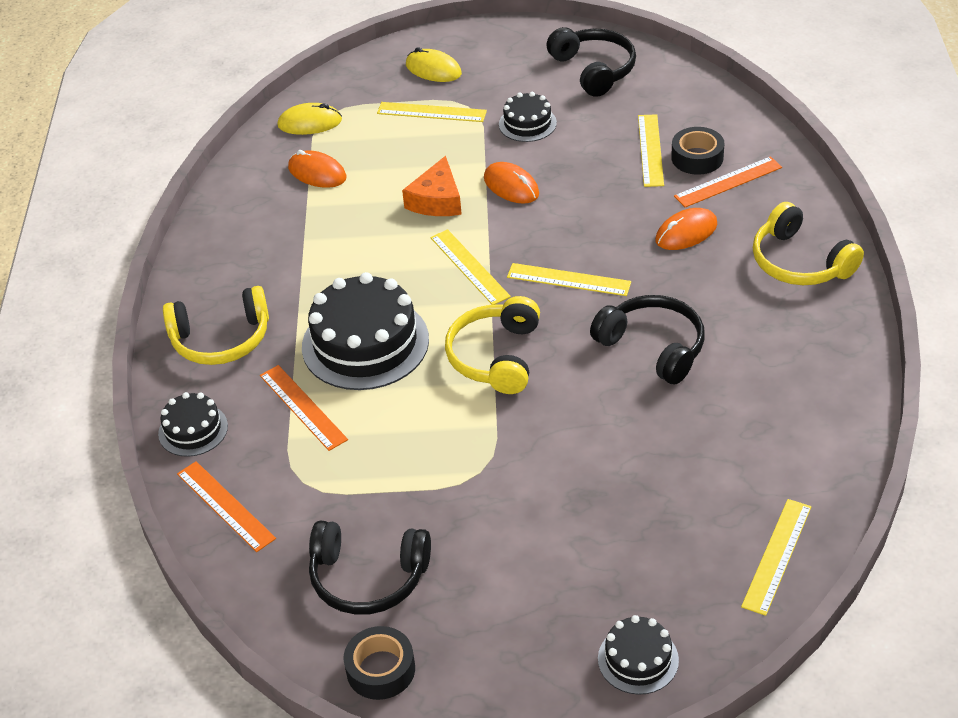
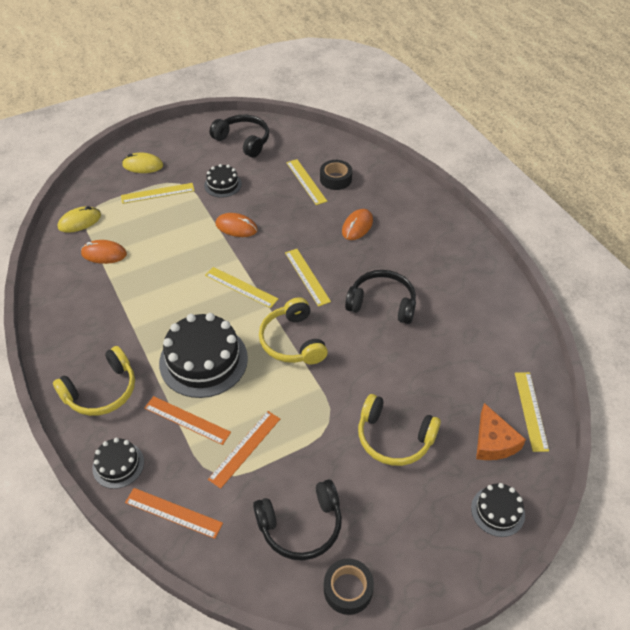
camera: 30 degrees left, 5 degrees up
orange cheese [402,156,462,216] -> orange cheese moved to [476,403,526,460]
yellow ruler [507,263,631,296] -> yellow ruler turned 75 degrees clockwise [285,249,331,307]
orange ruler [674,156,782,207] -> orange ruler moved to [208,411,280,489]
yellow headphones [753,202,864,285] -> yellow headphones moved to [358,394,441,466]

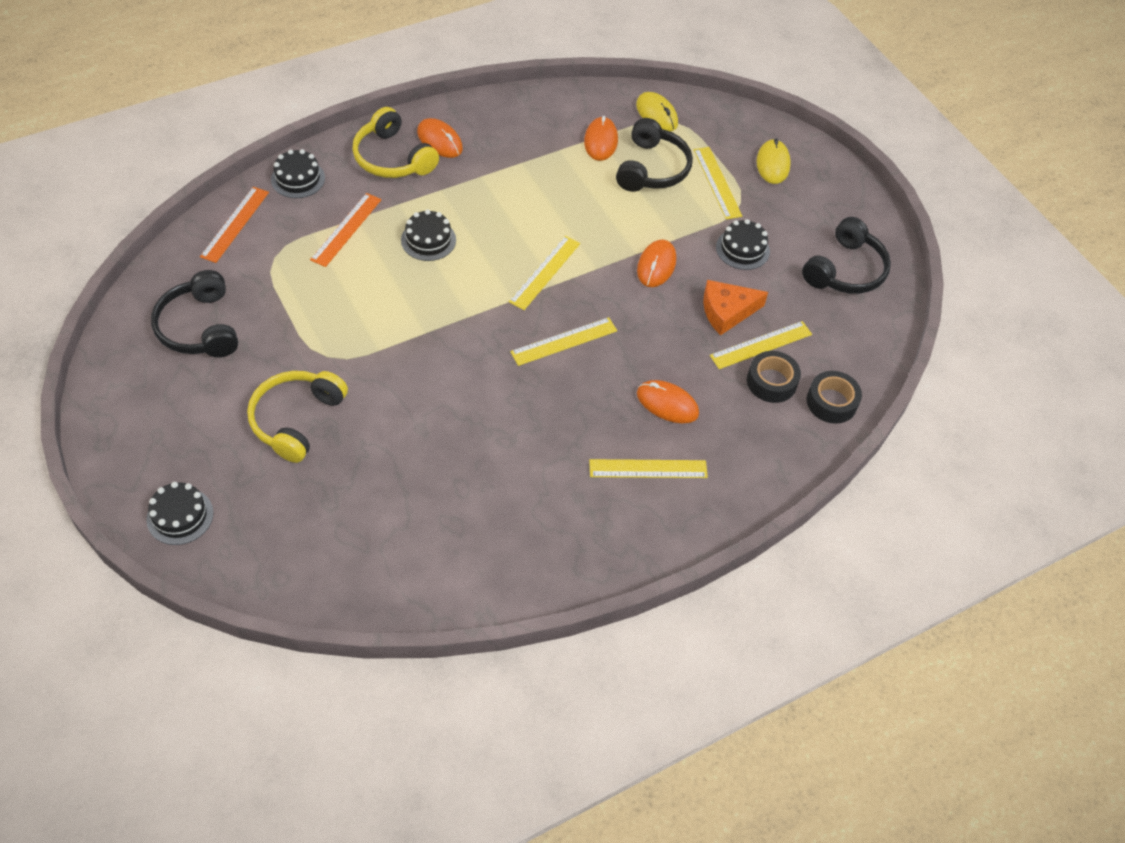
camera: 85 degrees right, 5 degrees up
black cake [159,313,248,398] -> black cake [401,209,456,261], size x0.52
orange ruler [208,411,280,489] -> none
yellow headphones [259,297,328,364] -> none
black tape [324,559,374,615] -> black tape moved to [807,371,862,424]
black headphones [345,270,416,324] -> black headphones moved to [616,118,693,192]
orange cheese [476,403,526,460] -> orange cheese moved to [703,280,768,335]
yellow ruler [515,372,549,452] -> yellow ruler moved to [589,459,708,478]
none -> orange mouse [417,118,463,158]

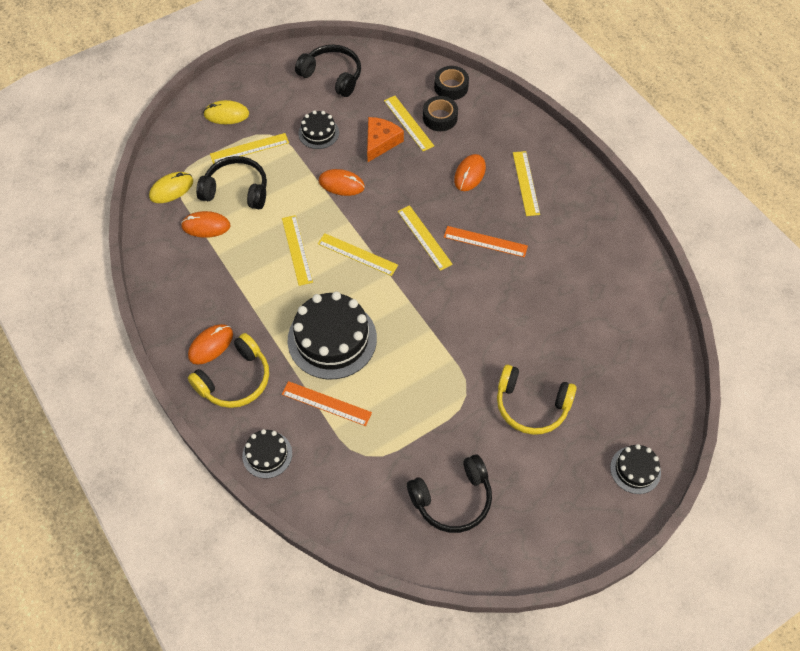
camera: 90 degrees left, 5 degrees up
orange ruler [200,187,269,263] -> orange ruler moved to [444,226,528,257]
black cake [401,209,456,261] -> black cake [287,292,377,379], size x1.92
orange cheese [703,280,768,335] -> orange cheese turned 135 degrees counterclockwise [367,117,404,162]
none -> yellow ruler [282,215,313,286]

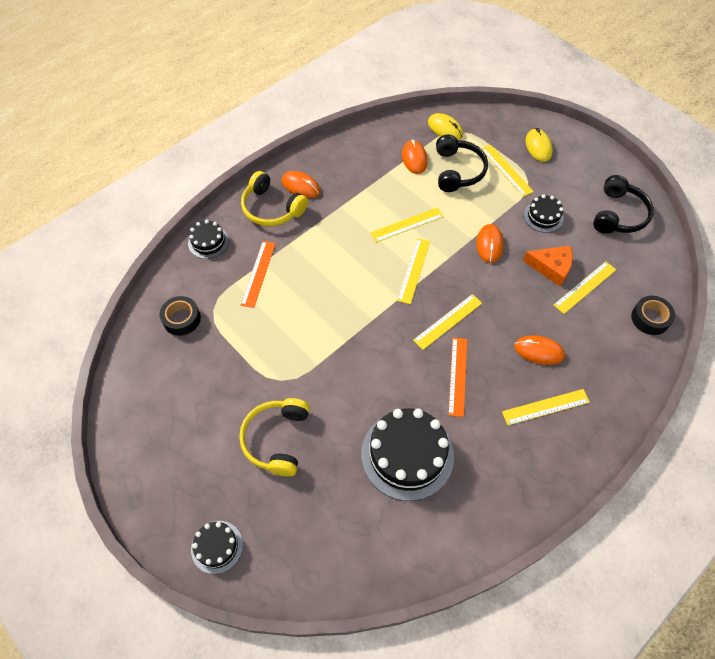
camera: 80 degrees right, 0 degrees up
black cake [287,292,377,379] -> black cake moved to [361,408,454,501]
black headphones [407,455,492,533] -> none
black tape [423,96,458,131] -> black tape moved to [160,296,201,336]

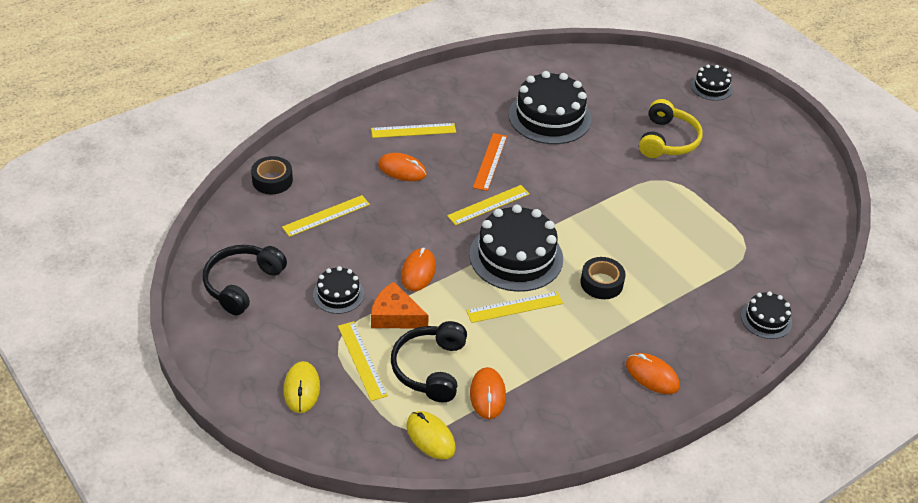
camera: 175 degrees left, 15 degrees down
black tape [160,296,201,336] -> black tape moved to [580,257,626,299]
yellow headphones [241,171,308,226] -> none
orange ruler [241,241,276,308] -> none
yellow ruler [397,238,430,304] -> black cake [469,205,563,292]
orange cheese [523,245,573,286] -> orange cheese moved to [371,282,429,328]

